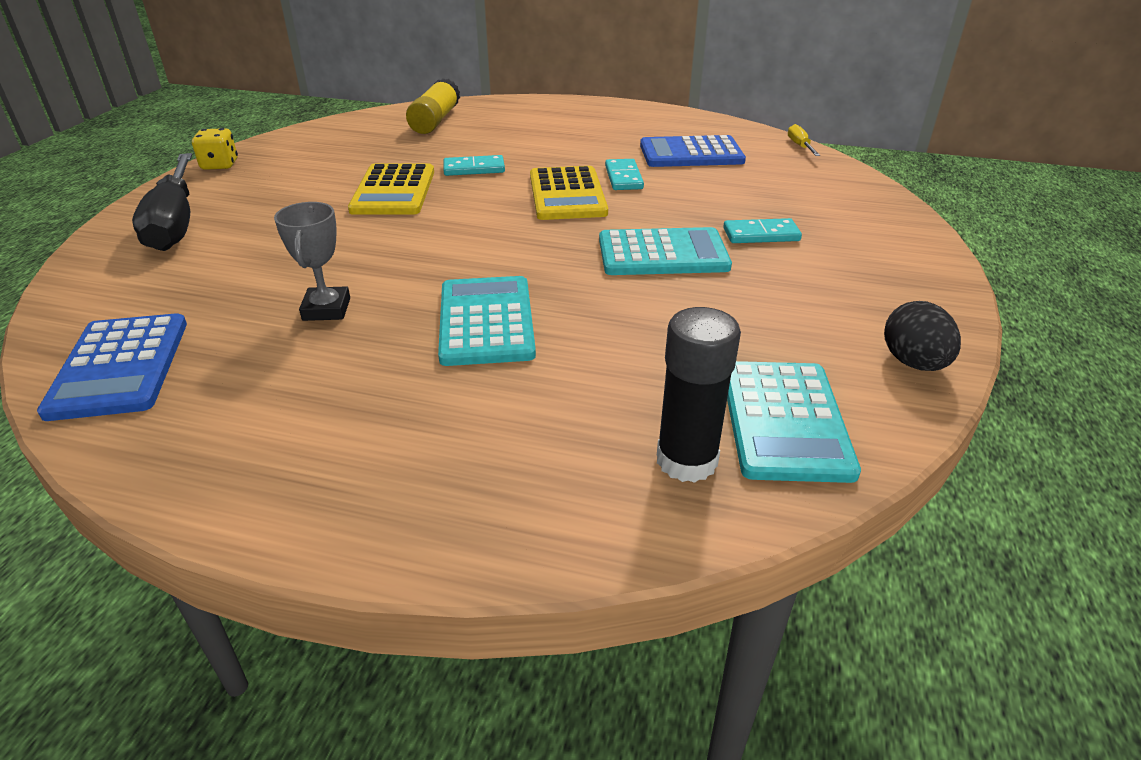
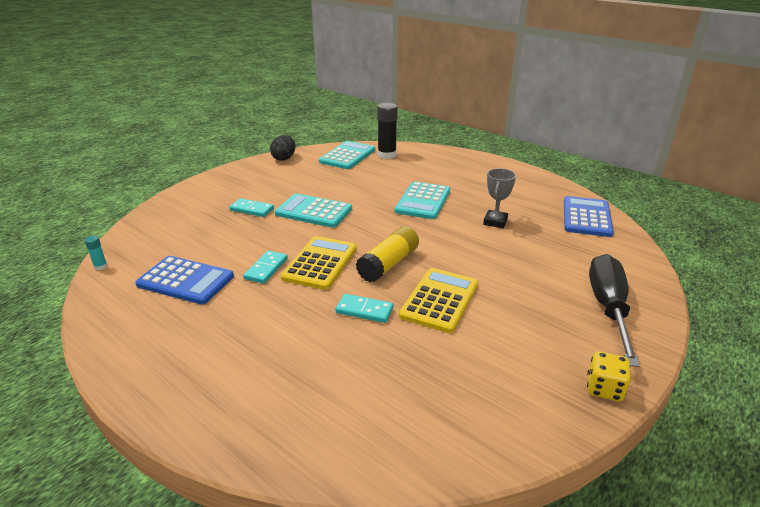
camera: 155 degrees left, 5 degrees down
yellow glue stick [406,78,460,134] -> yellow glue stick moved to [356,226,419,282]
yellow screwdriver [788,124,820,156] -> turquoise glue stick [85,236,107,270]

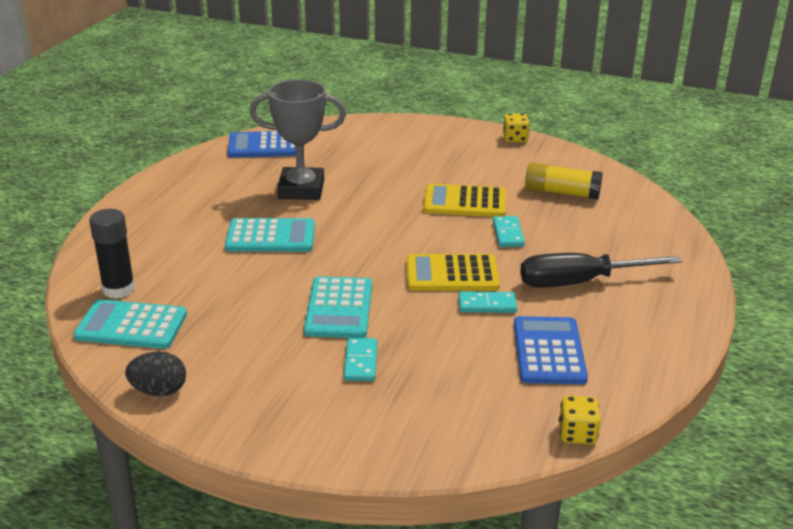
camera: 110 degrees left, 0 degrees up
turquoise glue stick [85,236,107,270] -> yellow dice [559,396,600,444]
yellow glue stick [356,226,419,282] -> yellow glue stick moved to [525,163,603,199]
grey trophy [483,168,516,228] -> grey trophy [250,79,346,200], size x1.79
black screwdriver [589,254,640,367] -> black screwdriver moved to [520,253,682,288]

